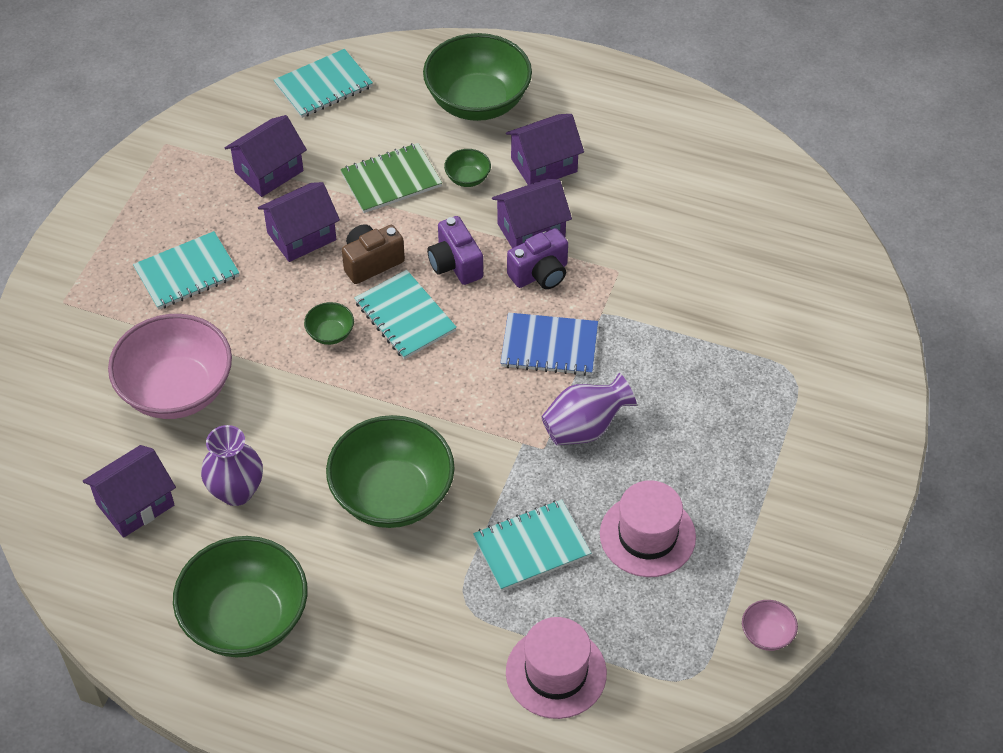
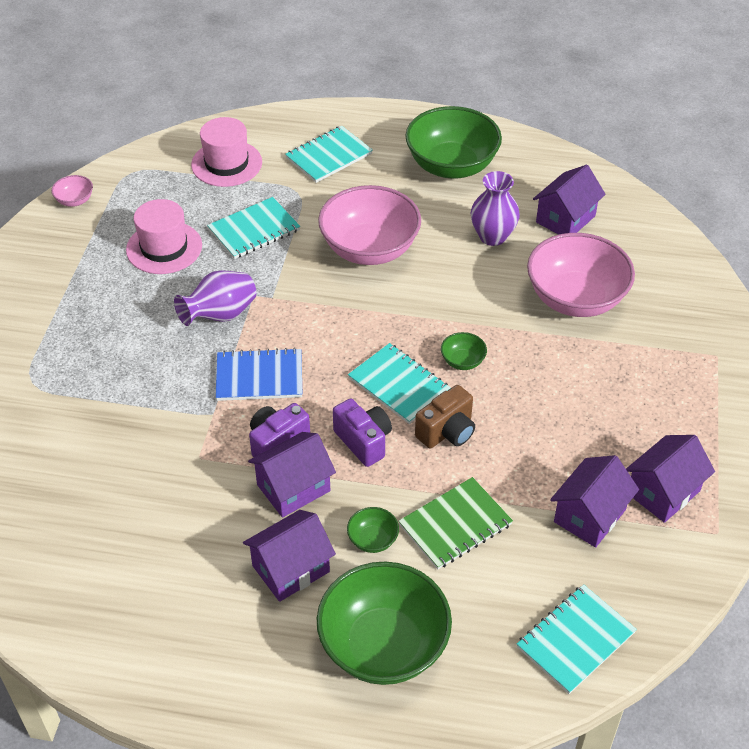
camera: 170 degrees right, 5 degrees down
turquoise notebook [133,231,240,310] -> turquoise notebook moved to [285,126,373,183]
purple house [258,182,340,262] -> purple house moved to [626,435,715,523]
green bowl [326,415,455,528] -> pink bowl [318,185,421,265]

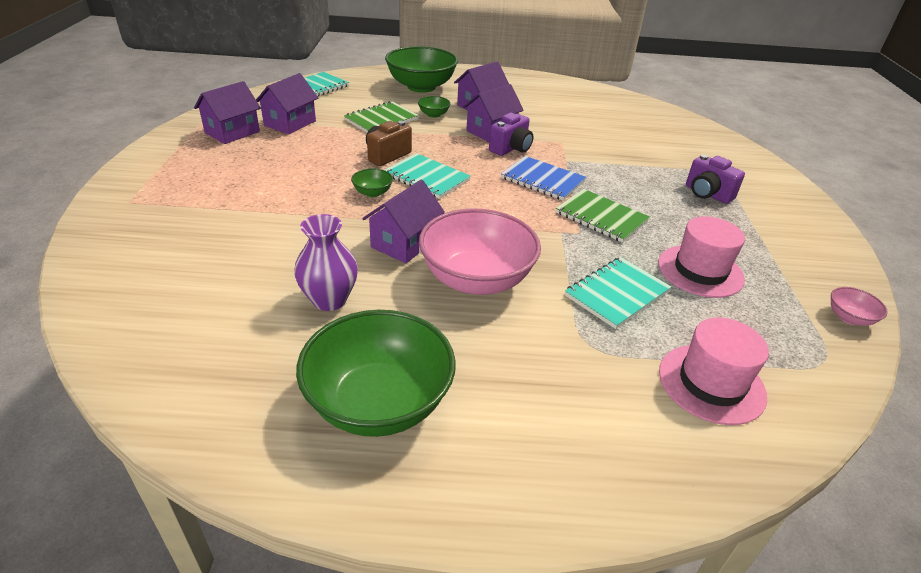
camera: 170 degrees right, 10 degrees down
purple vase [174,270,256,326] -> green notebook [556,189,650,243]
blue notebook [215,348,302,401] -> blue notebook turned 45 degrees clockwise [501,156,586,201]
turquoise notebook [285,126,373,183] -> none
purple camera [333,398,392,467] -> purple camera moved to [686,154,745,204]
pink bowl [527,233,635,317] -> none
purple house [533,164,606,235] -> purple house moved to [362,180,445,263]

